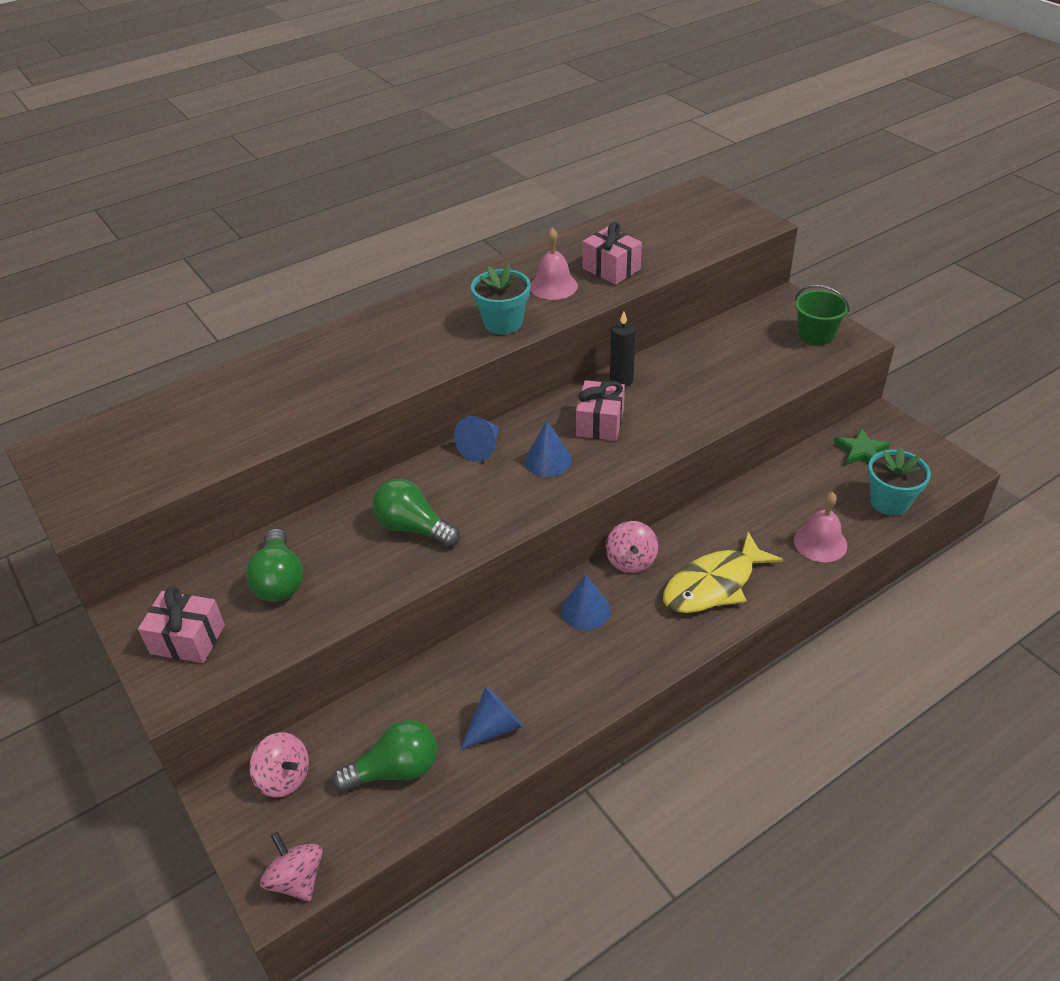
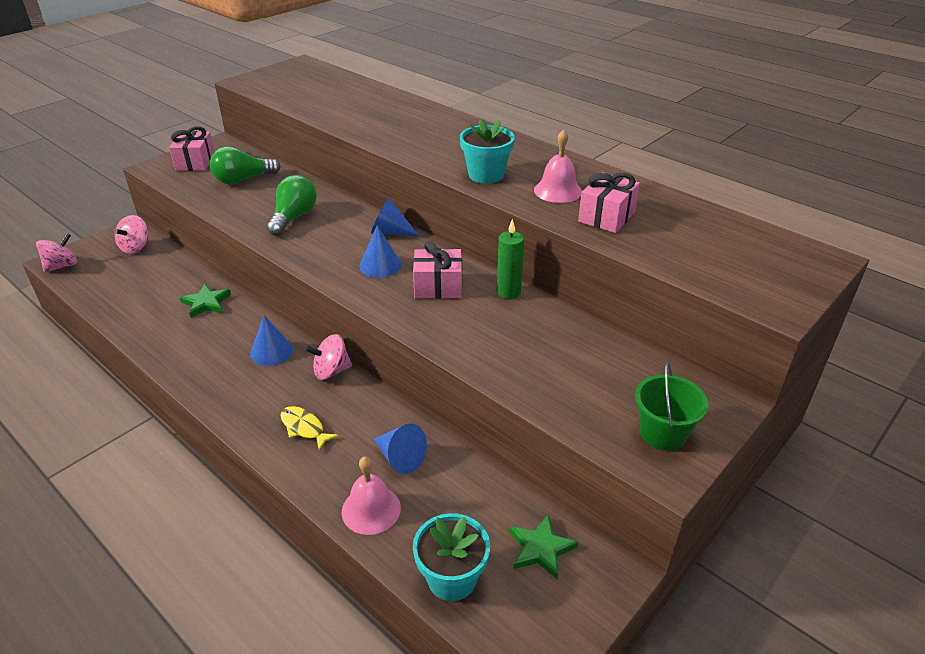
camera: 75 degrees right, 5 degrees down
green light bulb [332,720,437,792] -> none
blue cone [460,686,523,750] -> blue cone moved to [374,424,427,474]
black candle [610,311,636,387] -> green candle [497,219,524,299]
yellow fish [663,532,783,613] -> yellow fish [280,406,339,450], size x0.53
none -> green star [180,284,231,318]

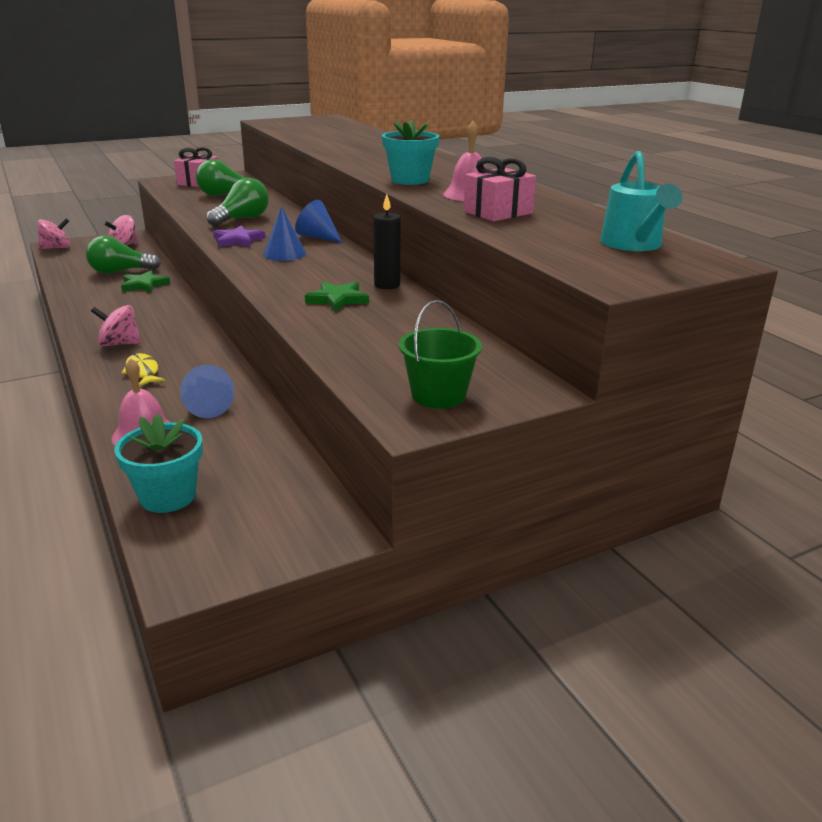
camera: 20 degrees right, 10 degrees down
blue cone [250,315,293,366] -> none
pink spinning top [305,334,352,380] -> pink spinning top moved to [91,305,141,346]
pink gift [413,241,462,299] -> none
green candle [497,219,524,299] -> black candle [373,194,401,289]
green star [509,515,578,579] -> green star moved to [305,281,369,312]
none -> green light bulb [86,235,161,274]
none -> purple star [213,225,265,247]
none -> turquoise watering can [600,151,683,251]

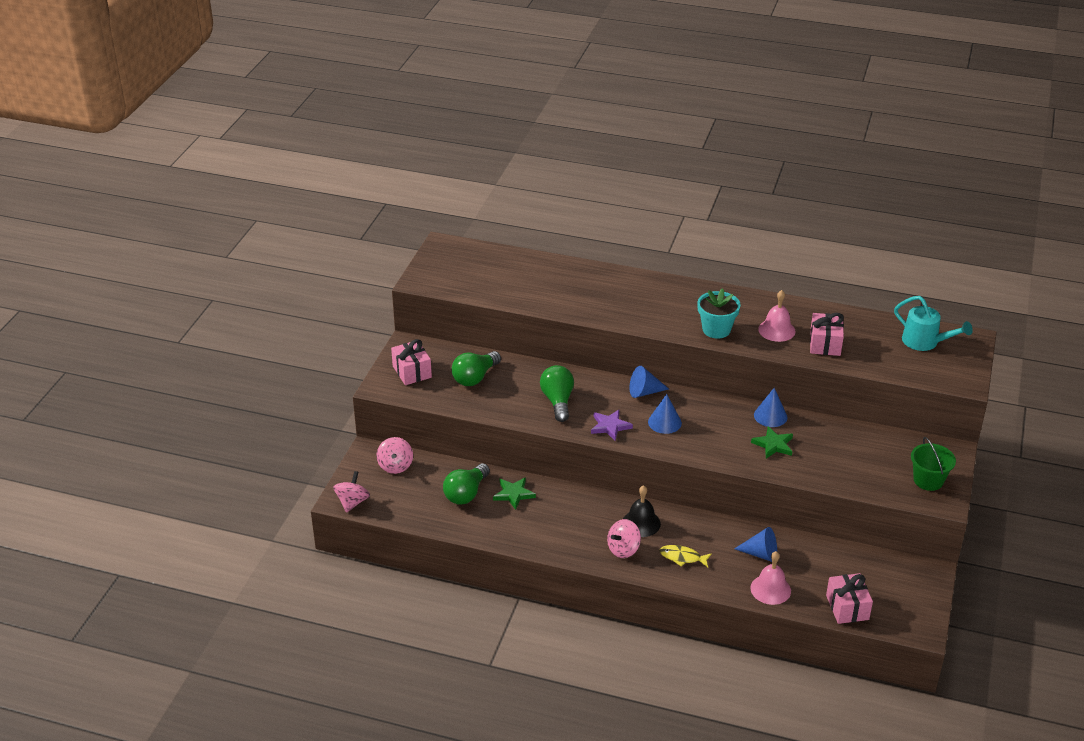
camera: 45 degrees left, 10 degrees up
turquoise flower pot [114,414,203,513] -> pink gift [826,573,873,624]
black candle [373,194,401,289] -> blue cone [754,388,787,427]
none -> black bell [623,485,661,537]

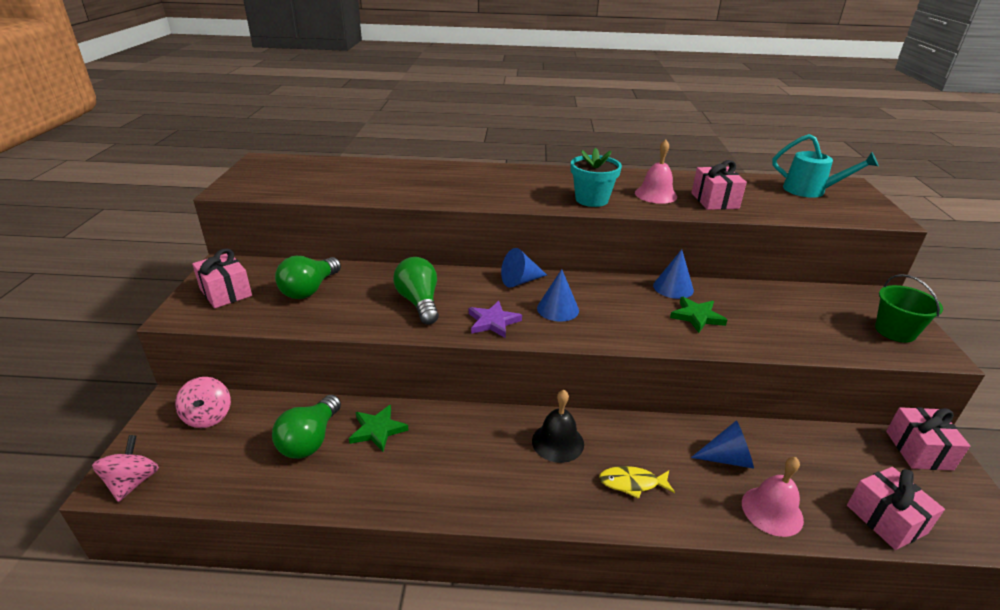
camera: 15 degrees left, 5 degrees down
pink spinning top [607,519,641,558] -> none
none -> pink gift [886,407,970,470]

